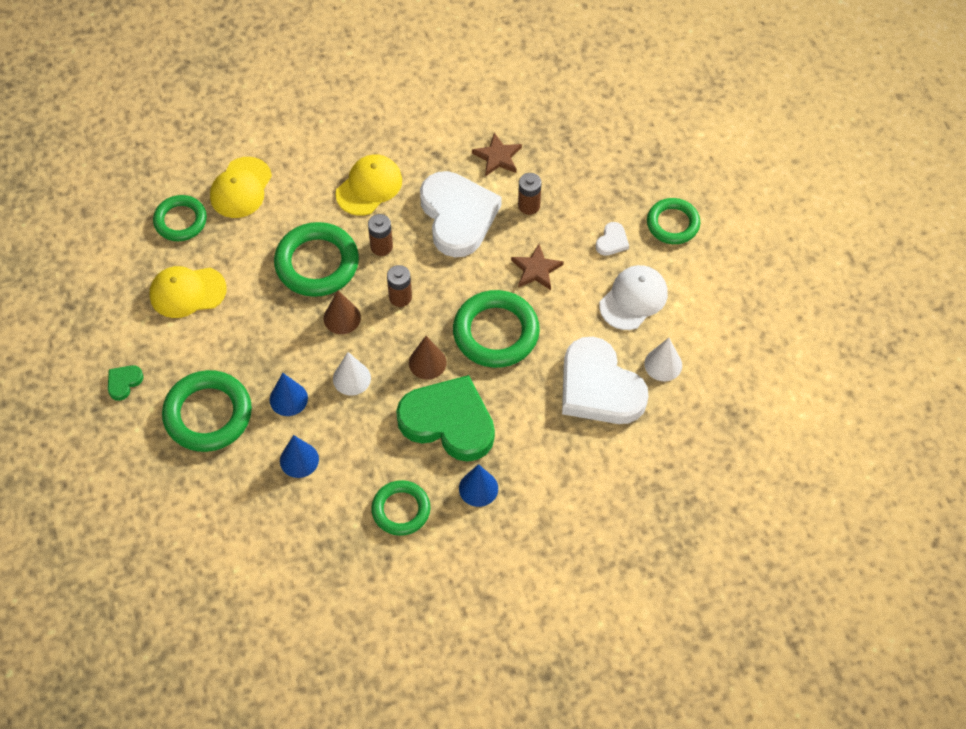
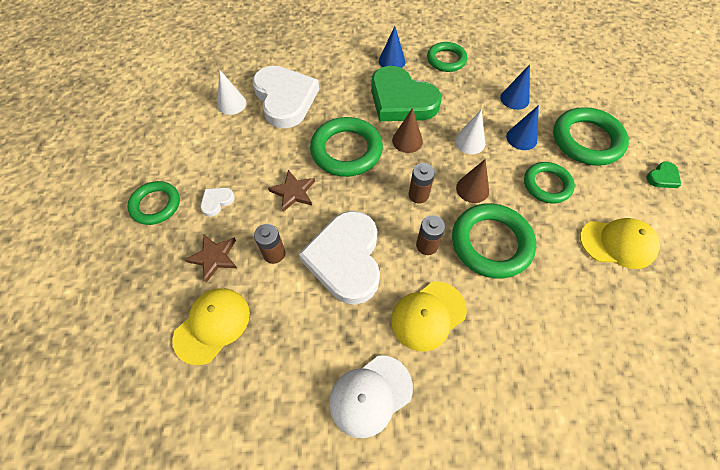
camera: 165 degrees left, 0 degrees up
green ring [153,195,207,241] -> green ring moved to [524,162,575,204]
yellow cap [210,157,272,218] -> yellow cap moved to [172,288,250,365]
brown star [472,133,522,176] -> brown star moved to [185,235,237,283]
white cap [599,265,668,330] -> white cap moved to [329,356,413,438]

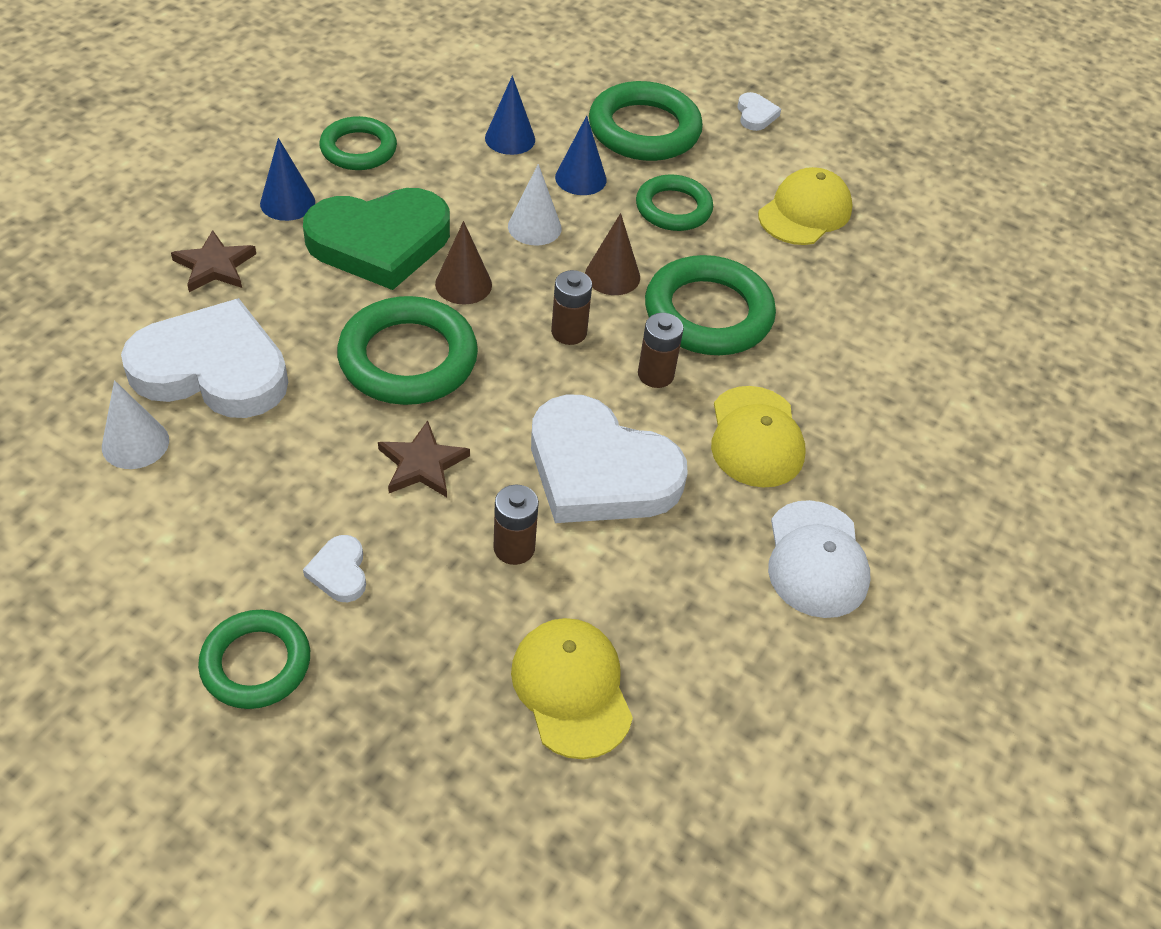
camera: 60 degrees left, 10 degrees down
brown star [185,235,237,283] -> brown star moved to [171,230,256,292]
green heart [647,162,681,188] -> white heart [737,92,781,131]

